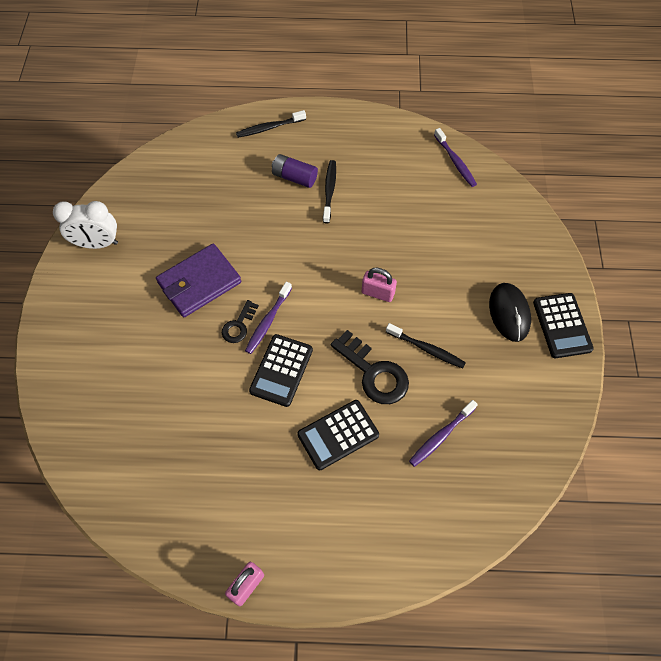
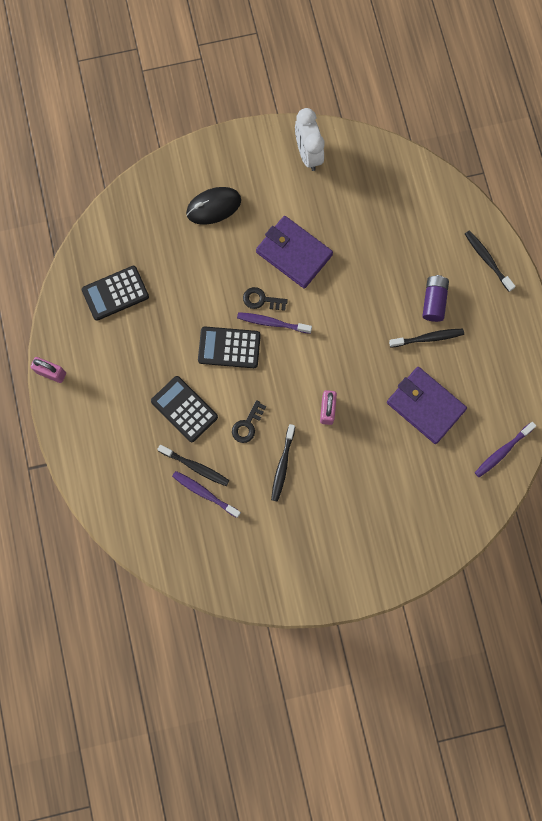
camera: 75 degrees right, 15 degrees up
black key [330,330,409,404] -> black key [232,400,266,443], size x0.57
black mouse [489,283,531,342] -> black mouse moved to [186,187,241,225]
black calculator [533,293,594,358] -> black calculator moved to [81,266,149,321]
none -> black toothbrush [157,445,229,486]
none -> purple wallet [387,367,467,444]

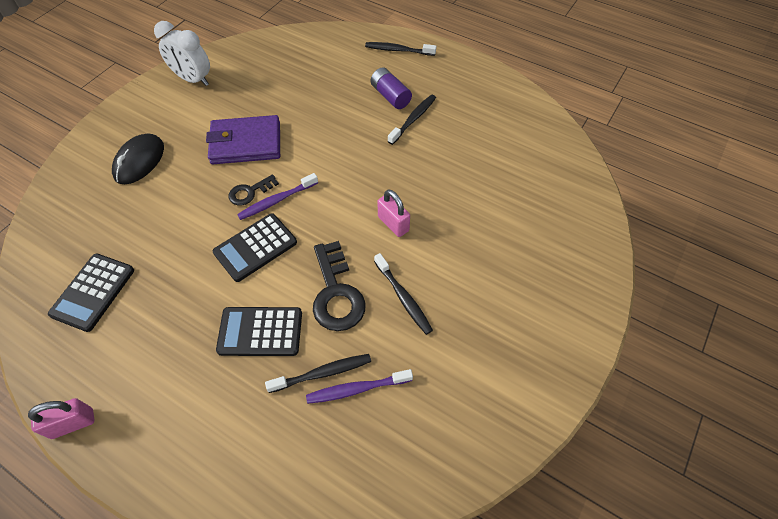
camera: 45 degrees left, 20 degrees down
black key [232,400,266,443] -> black key [313,241,366,331], size x1.77
purple wallet [387,367,467,444] -> none
purple toothbrush [475,422,536,477] -> none

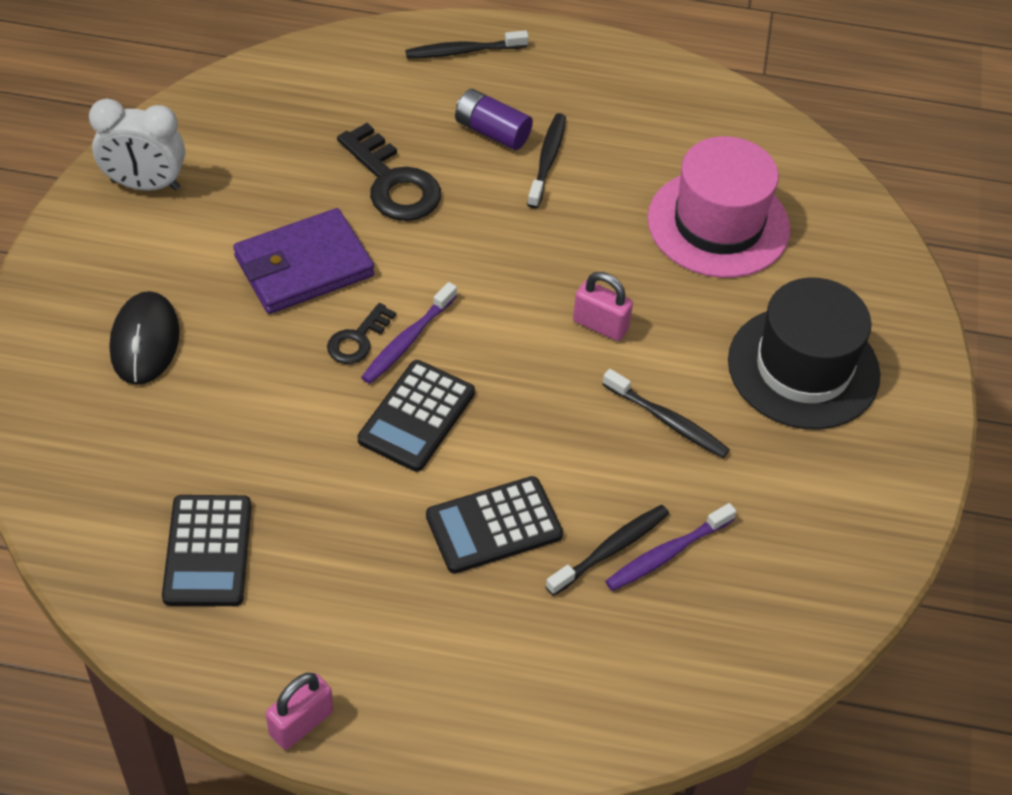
camera: 25 degrees left, 5 degrees down
black key [313,241,366,331] -> black key moved to [337,123,441,221]
none -> pink hat [647,136,790,278]
none -> black hat [728,278,880,430]

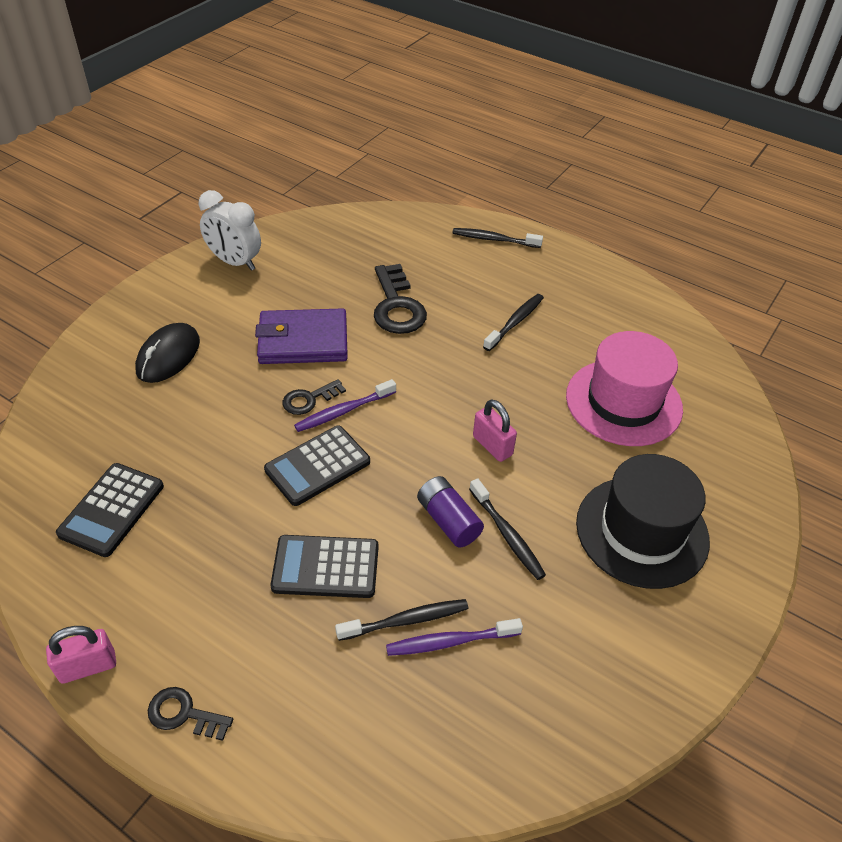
camera: 25 degrees right, 5 degrees down
purple battery [455,89,533,150] -> purple battery moved to [417,476,484,548]
none -> black key [148,687,233,741]

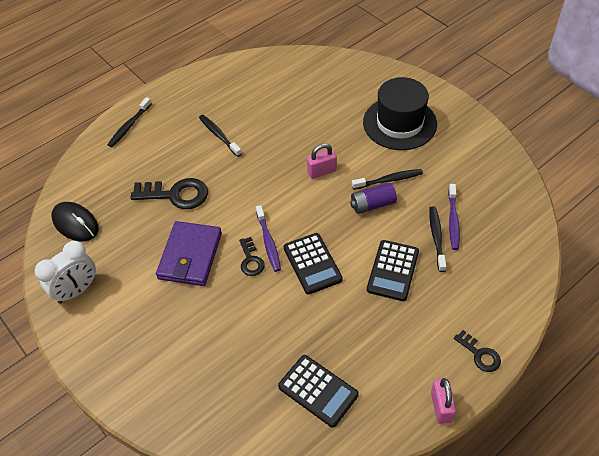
camera: 70 degrees left, 5 degrees up
black mouse [135,323,200,383] -> black mouse moved to [52,202,99,242]
black key [148,687,233,741] -> black key turned 75 degrees counterclockwise [454,330,501,372]
pink hat [566,331,683,446] -> none

